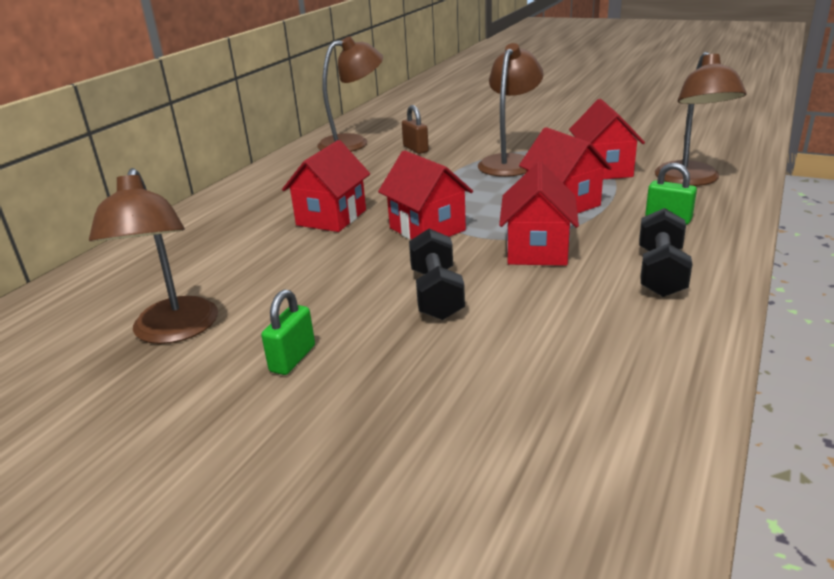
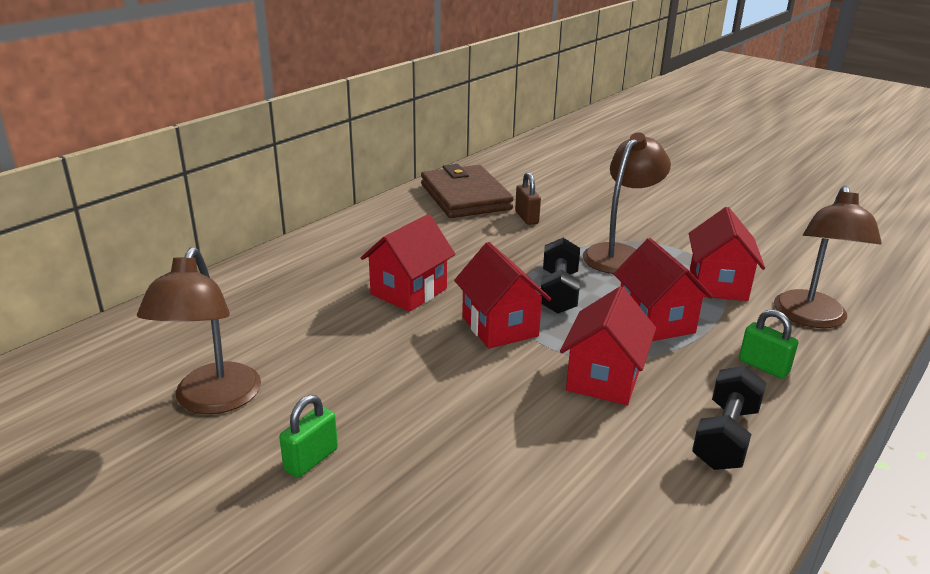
camera: 10 degrees right, 0 degrees up
brown lamp [317,36,383,152] -> brown wallet [421,164,514,218]
black dumbbell [409,229,465,320] -> black dumbbell moved to [540,238,580,314]

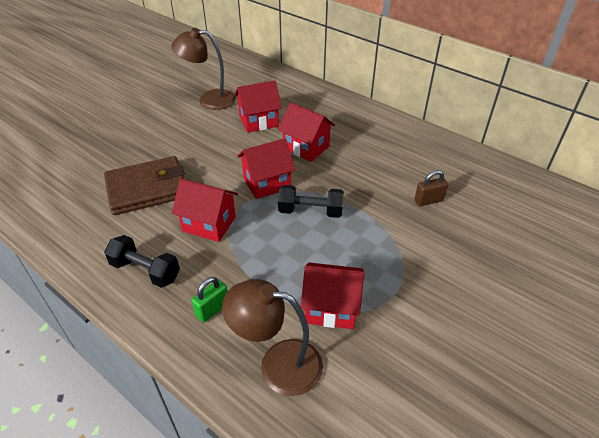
camera: 90 degrees right, 15 degrees up
green padlock [279,395,338,478] -> none
brown wallet [421,164,514,218] -> brown wallet moved to [104,156,185,215]
brown lamp [583,132,671,274] -> none
red house [613,238,713,341] -> red house moved to [234,80,282,133]

